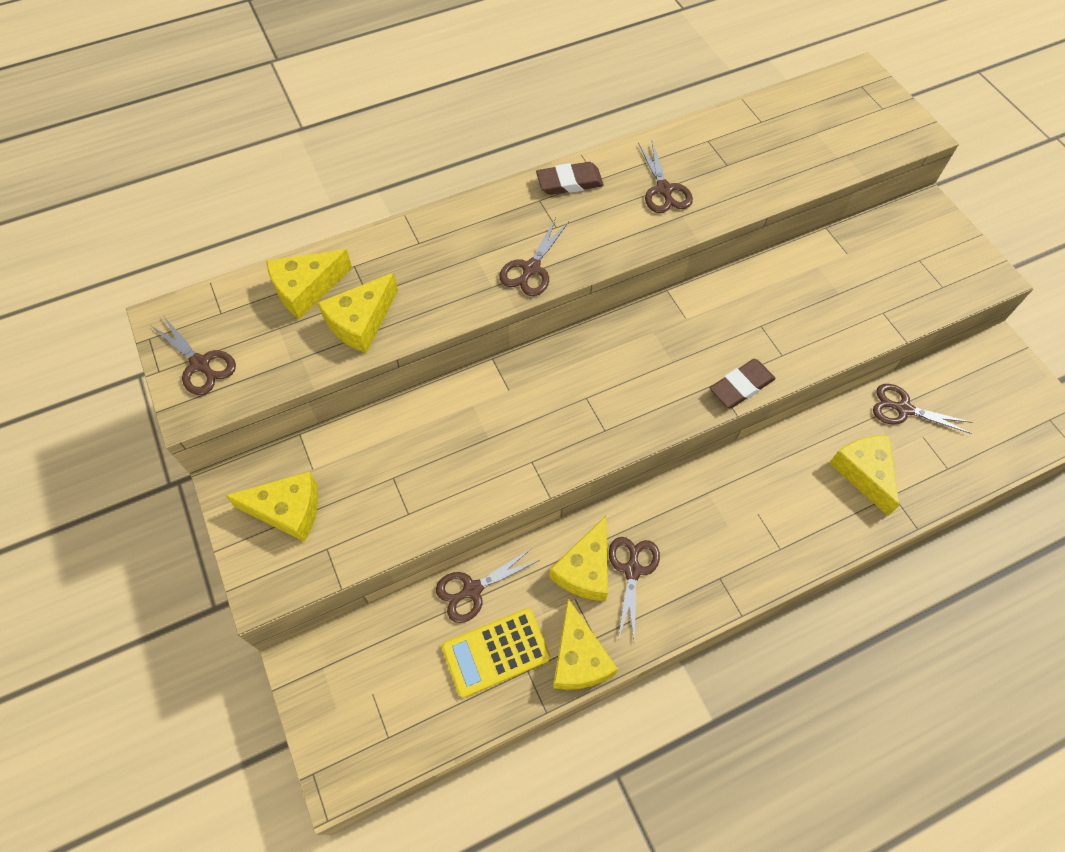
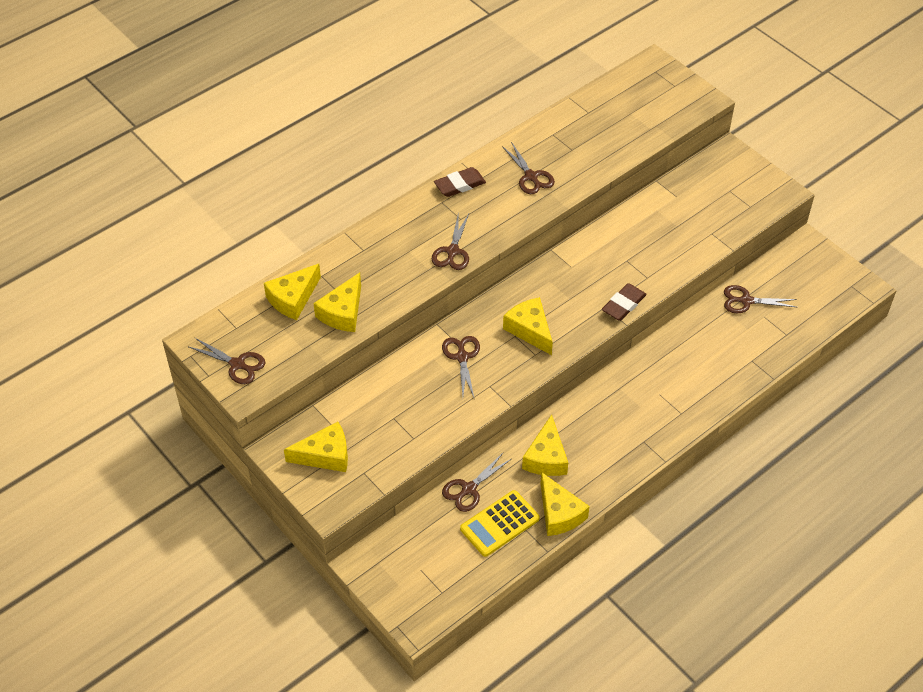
camera: 15 degrees left, 10 degrees down
brown scissors [609,537,660,640] -> brown scissors moved to [442,336,480,400]
yellow cheese [829,436,899,516] -> yellow cheese moved to [503,297,553,355]

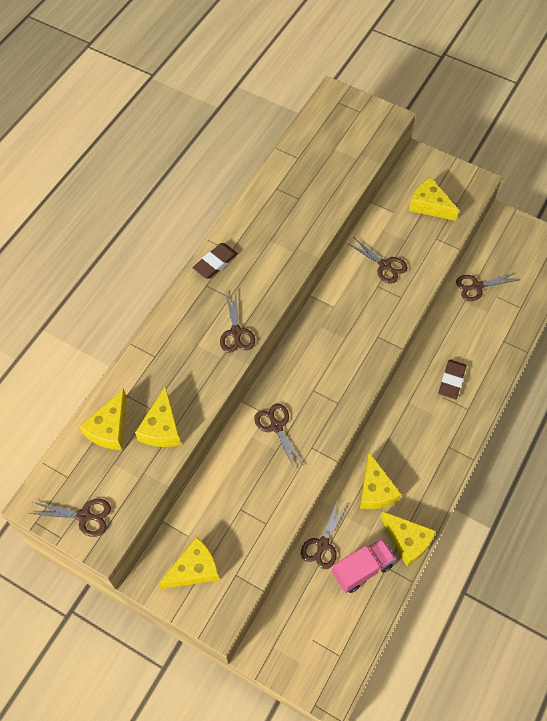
camera: 20 degrees left, 10 degrees up
yellow calculator [460,490,540,557] -> pink truck [332,538,396,593]
brown scissors [502,142,555,194] -> brown scissors moved to [347,238,408,283]
yellow cheese [503,297,553,355] -> yellow cheese moved to [409,177,459,221]
brown eraser [602,283,647,321] -> brown eraser moved to [439,360,466,399]

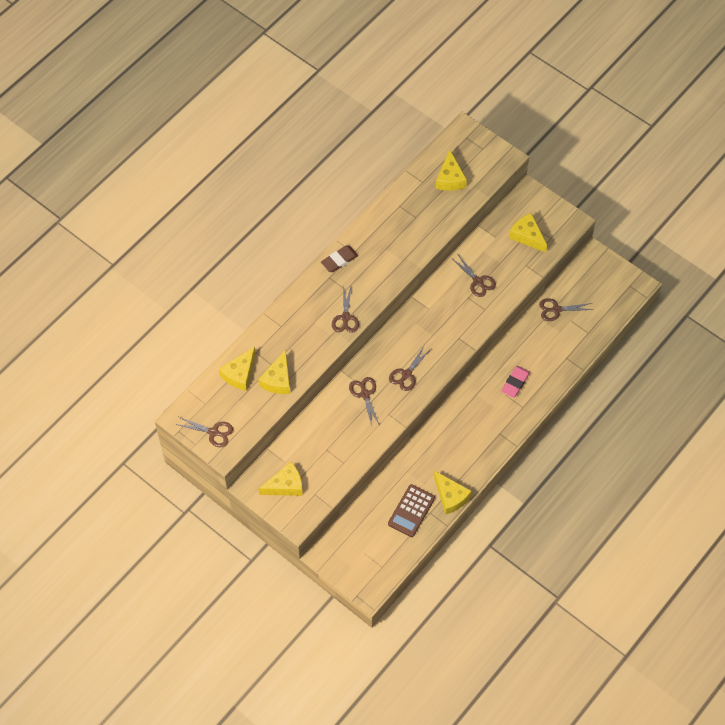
camera: 10 degrees right, 0 degrees up
brown scissors [301,499,347,569] -> brown scissors moved to [389,345,432,391]
pink truck [332,538,396,593] -> brown calculator [388,484,435,537]
yellow cheese [360,452,402,509] -> yellow cheese moved to [436,149,467,191]
brown eraser [439,360,466,399] -> pink eraser [501,366,530,398]

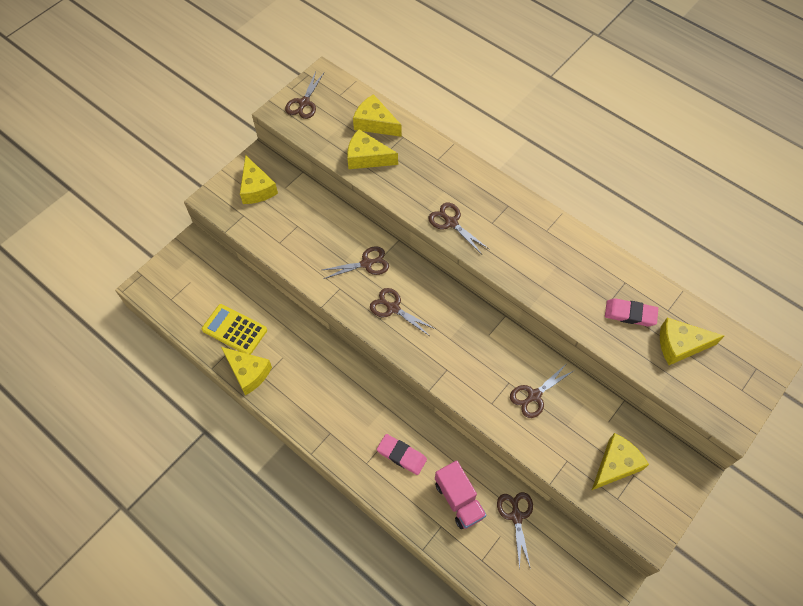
camera: 90 degrees right, 0 degrees up
brown eraser [321,245,358,272] -> none
brown scissors [332,285,359,333] -> brown scissors turned 45 degrees clockwise [429,203,489,254]
brown calculator [388,484,435,537] -> yellow calculator [202,304,267,355]
yellow cheese [434,470,472,515] -> yellow cheese turned 105 degrees counterclockwise [221,347,272,395]
none -> pink truck [435,461,487,529]
none -> pink eraser [605,298,658,326]

